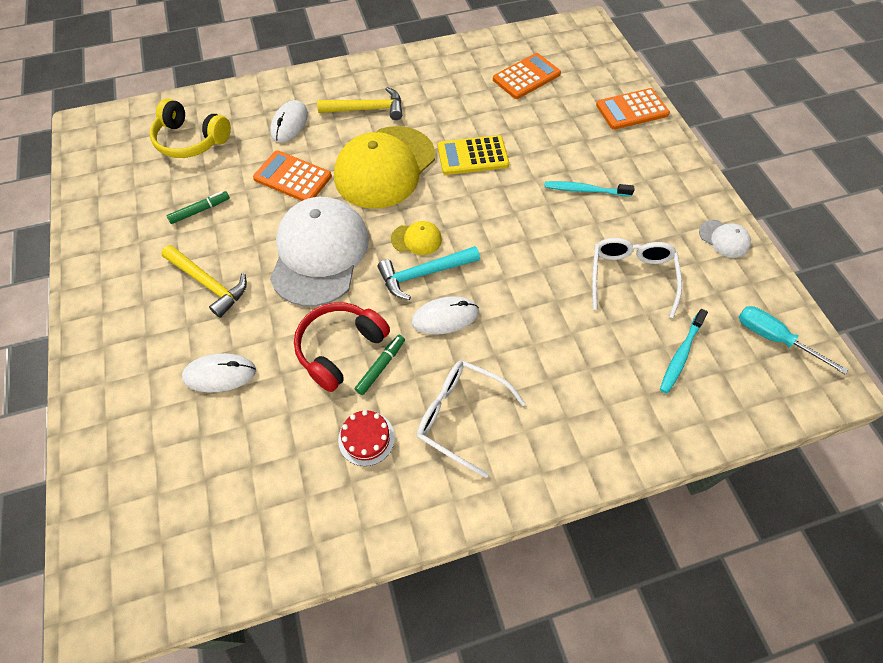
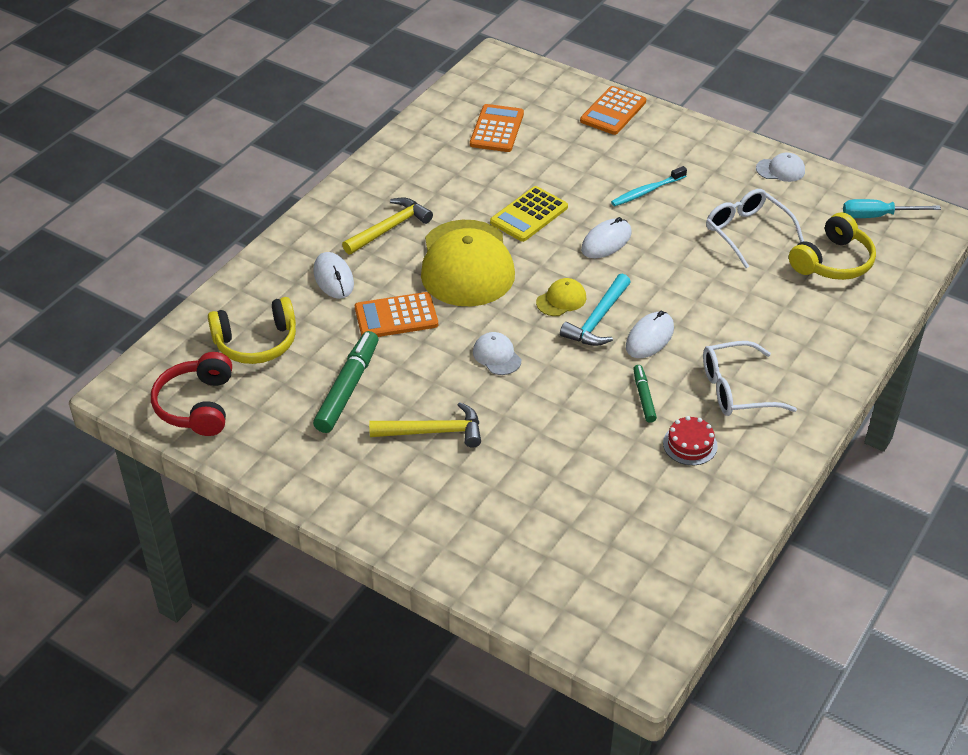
camera: 40 degrees left, 15 degrees down
green marker [167,191,230,224] -> green marker [313,331,378,433], size x1.83
white mouse [182,353,256,392] -> white mouse moved to [581,217,632,258]
white cap [270,197,369,306] -> white cap [473,332,521,375], size x0.42
red headphones [294,302,390,392] -> red headphones moved to [151,352,232,436]
turquoise toothbrush [660,309,708,394] -> yellow headphones [789,212,876,280]

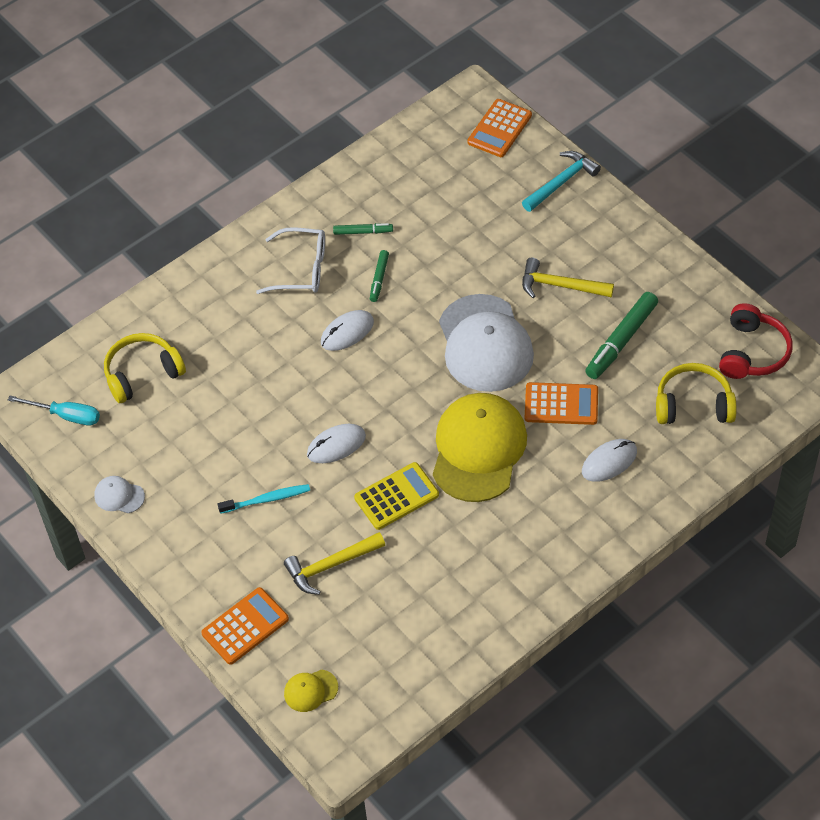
camera: 160 degrees left, 10 degrees up
white mouse [313,252,354,299] -> white mouse turned 60 degrees clockwise [582,439,637,482]
yellow hammer [342,198,433,255] -> yellow hammer moved to [284,532,385,595]
orange calculator [470,104,524,152] -> orange calculator moved to [467,99,532,157]
white cap [473,332,521,375] -> white cap [439,294,534,392], size x2.39
yellow cap [536,278,586,316] -> yellow cap moved to [284,669,338,712]
turquoise hammer [560,274,630,346] -> turquoise hammer moved to [522,151,601,212]
red cake [663,416,718,465] -> green marker [333,223,393,235]
white glasses [706,189,804,268] -> none

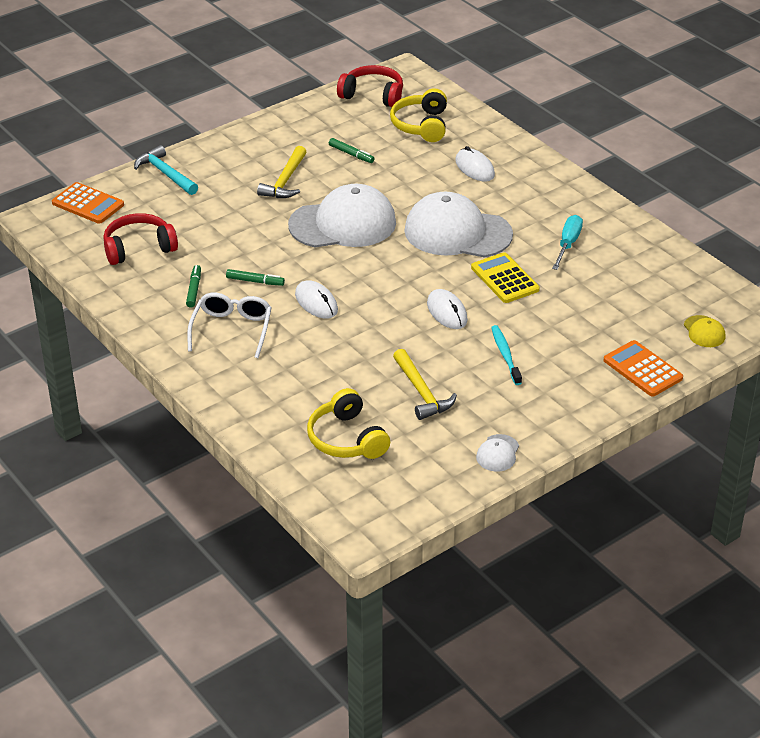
camera: 90 degrees left, 15 degrees down
turquoise screwdriver [8,396,100,426] -> turquoise screwdriver moved to [552,215,583,270]
yellow hammer [284,532,385,595] -> yellow hammer moved to [393,349,457,420]
yellow cap [433,393,527,502] -> white cap [404,192,513,257]
orange calculator [525,382,598,425] -> none
green marker [585,292,658,379] -> green marker [329,138,374,163], size x0.55
none -> red headphones [103,213,178,265]

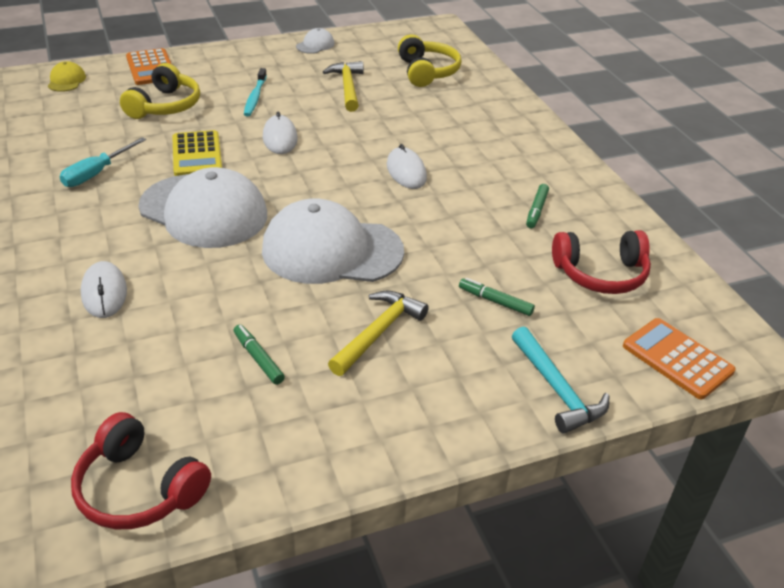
camera: 165 degrees left, 0 degrees up
white glasses [187,292,272,358] -> none
green marker [226,269,285,286] -> green marker moved to [459,278,535,316]
yellow headphones [390,88,447,142] -> yellow headphones moved to [120,63,200,119]

